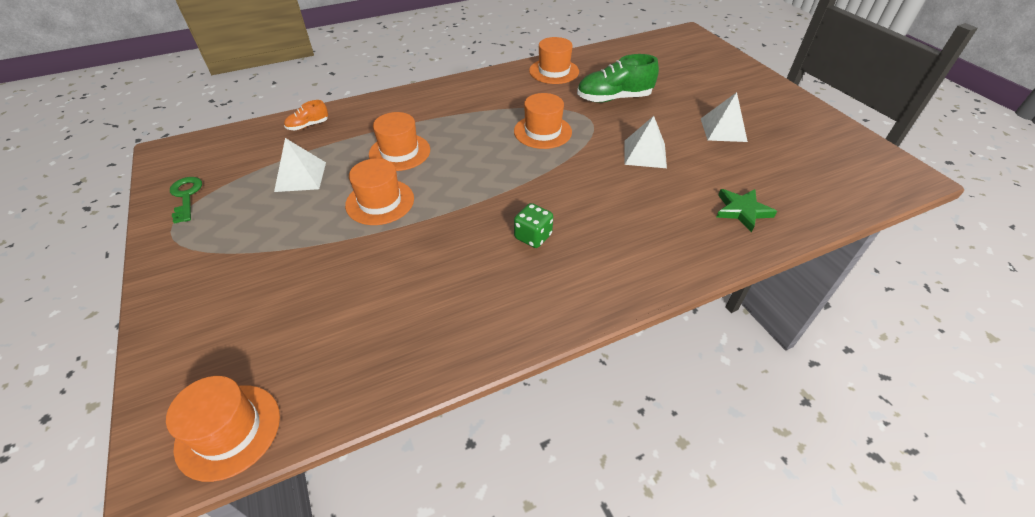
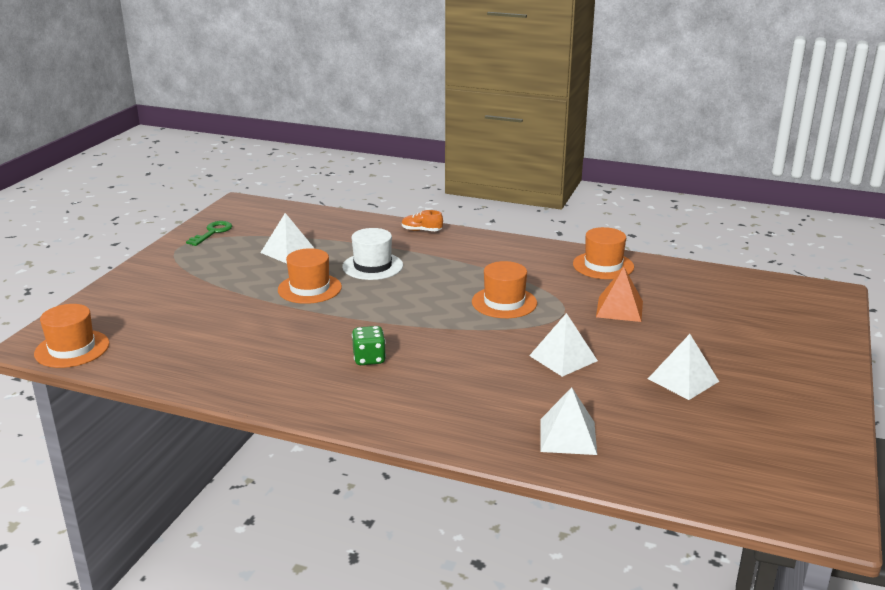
camera: 45 degrees right, 20 degrees down
orange shoe [284,100,328,130] -> orange shoe moved to [402,210,443,231]
orange hat [369,112,430,171] -> white hat [342,228,403,280]
green shoe [577,54,659,103] -> orange pyramid [596,267,643,322]
green star [716,189,777,232] -> white pyramid [540,387,597,455]

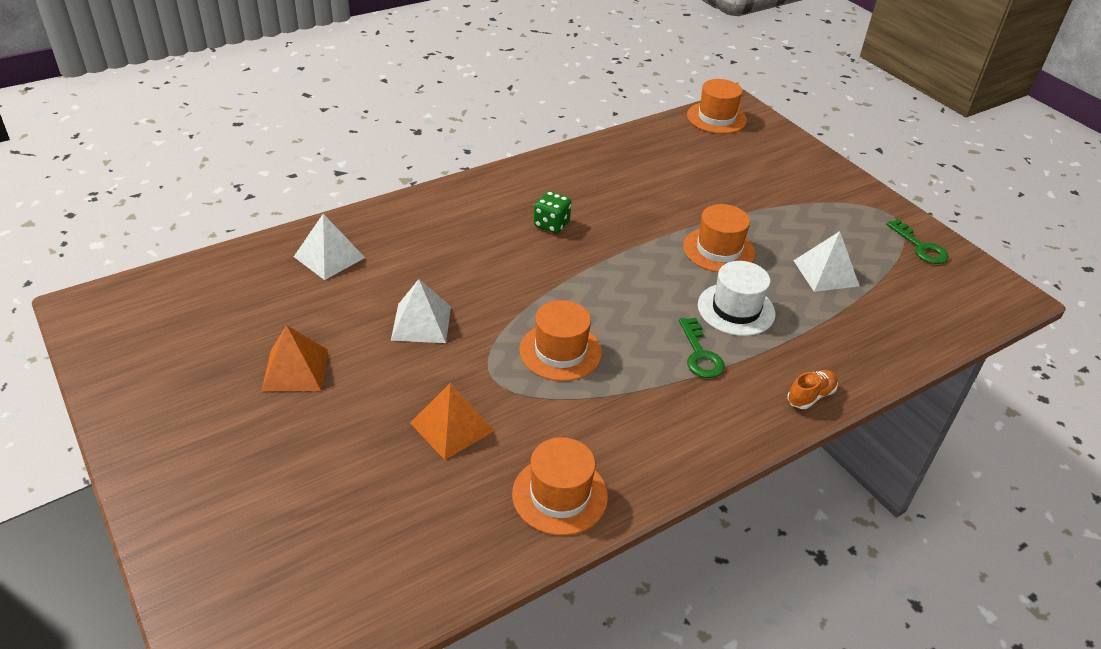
camera: 125 degrees right, 15 degrees up
white pyramid [648,334,719,400] -> orange pyramid [262,325,328,391]
none -> green key [679,318,725,378]

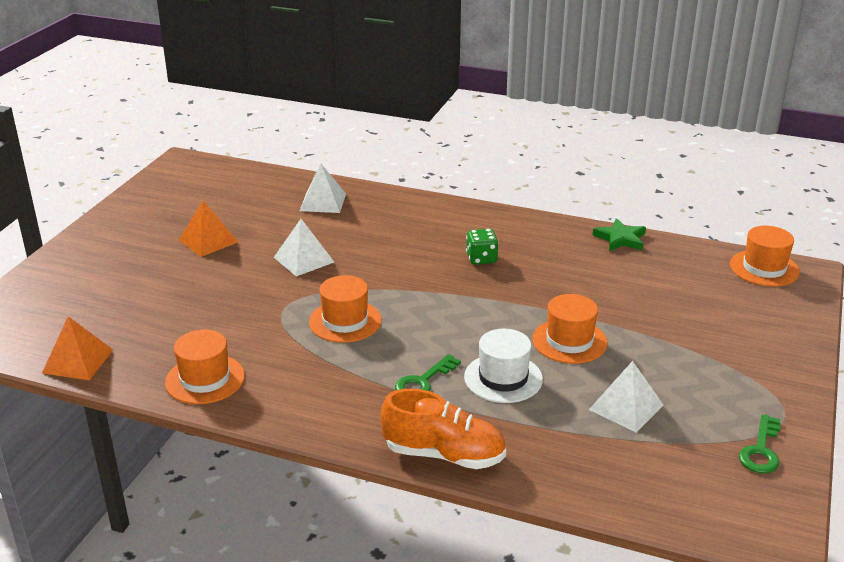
camera: 55 degrees right, 10 degrees down
orange pyramid [410,382,494,460] -> orange pyramid moved to [42,316,113,380]
orange shoe [787,370,838,409] -> orange shoe [381,389,506,469], size x1.94
none -> green star [593,218,646,251]

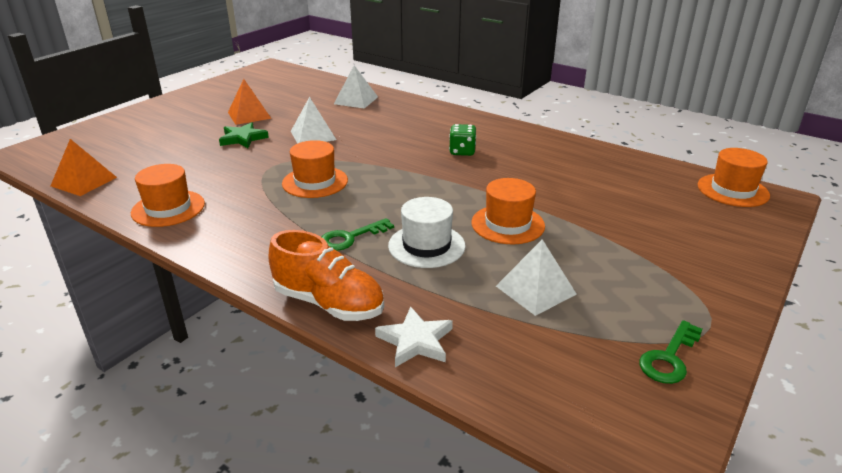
camera: 15 degrees right, 0 degrees up
green star [593,218,646,251] -> green star moved to [219,122,269,148]
none -> white star [375,306,453,367]

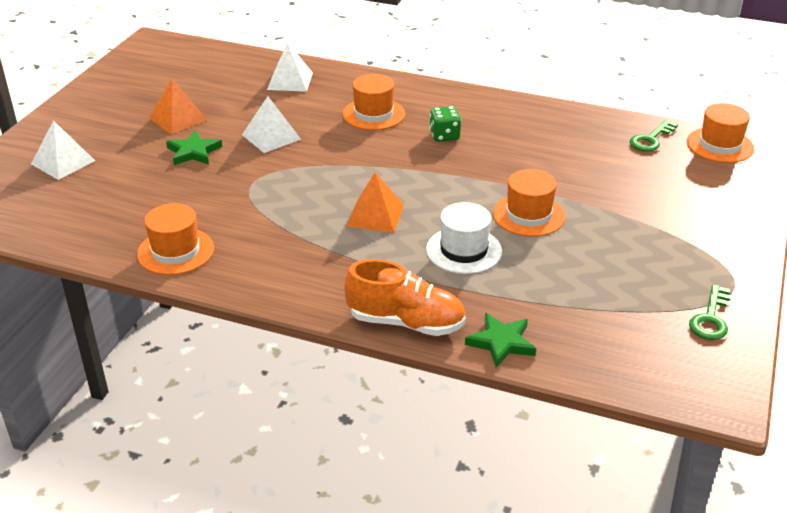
camera: 15 degrees left, 5 degrees up
orange pyramid [51,139,117,196] -> orange pyramid moved to [346,173,404,233]
orange hat [282,140,348,198] -> orange hat moved to [342,74,405,130]
green key [322,218,394,251] -> green key moved to [630,120,678,152]
white star [375,306,453,367] -> green star [465,313,536,368]
white pyramid [496,239,577,316] -> white pyramid moved to [31,120,95,180]

